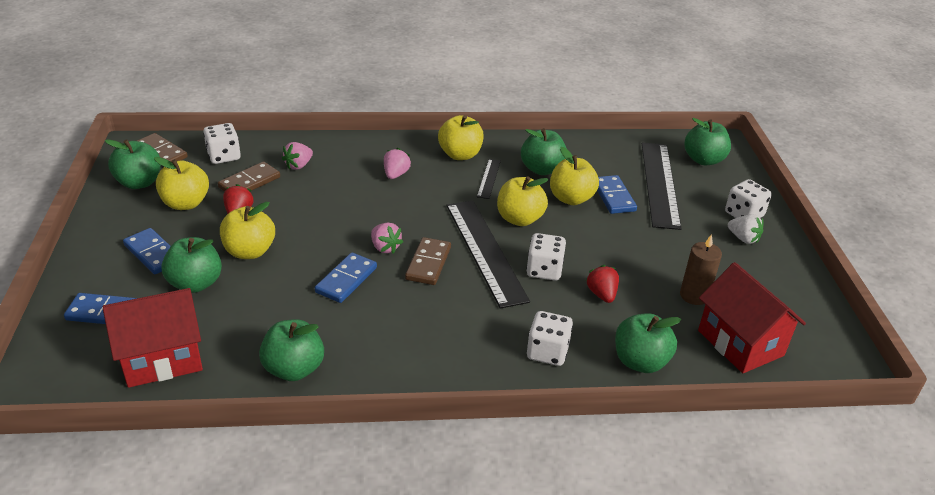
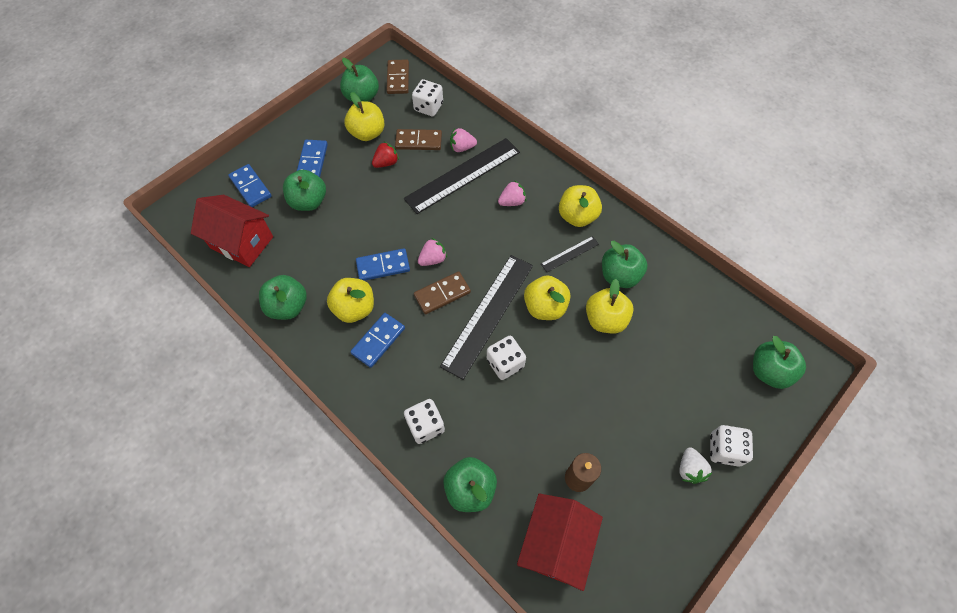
camera: 50 degrees right, 25 degrees up
yellow apple [220,202,275,259] -> yellow apple moved to [327,278,374,323]
pink strawberry [371,223,403,254] -> pink strawberry turned 135 degrees counterclockwise [418,238,447,266]
red strawberry [586,265,619,303] -> none
blue domino [597,175,637,214] -> blue domino moved to [350,313,405,368]
black ruler [642,143,682,230] -> black ruler moved to [404,138,520,214]

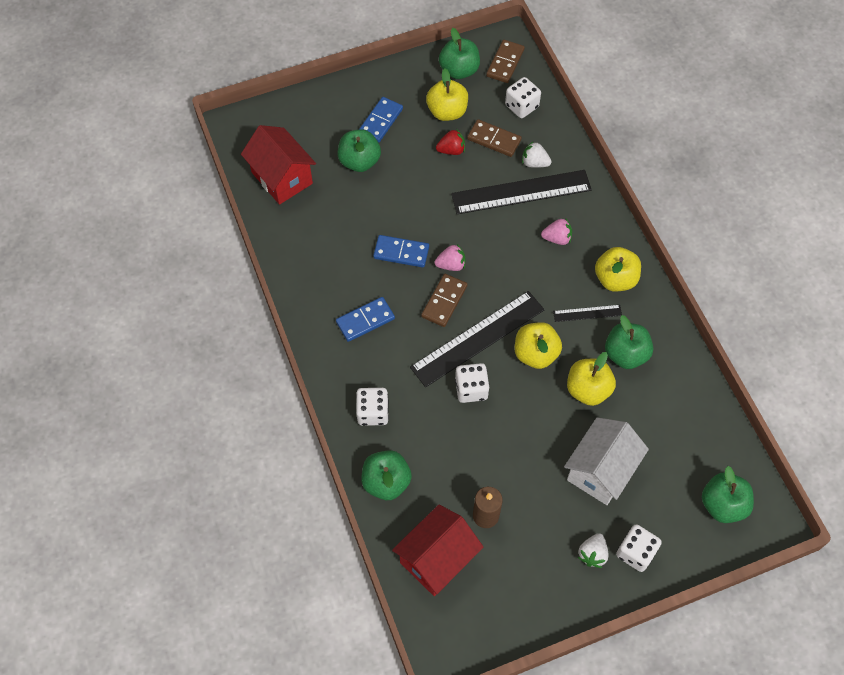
camera: 25 degrees right, 0 degrees up
blue domino [228,164,271,207] -> none
green apple [259,275,307,320] -> none
yellow apple [327,278,374,323] -> none
brown domino [414,271,471,314] -> brown domino turned 60 degrees counterclockwise [421,274,467,327]
pink strawberry [450,128,477,152] -> white strawberry [522,141,552,168]
none -> white house [564,417,649,505]

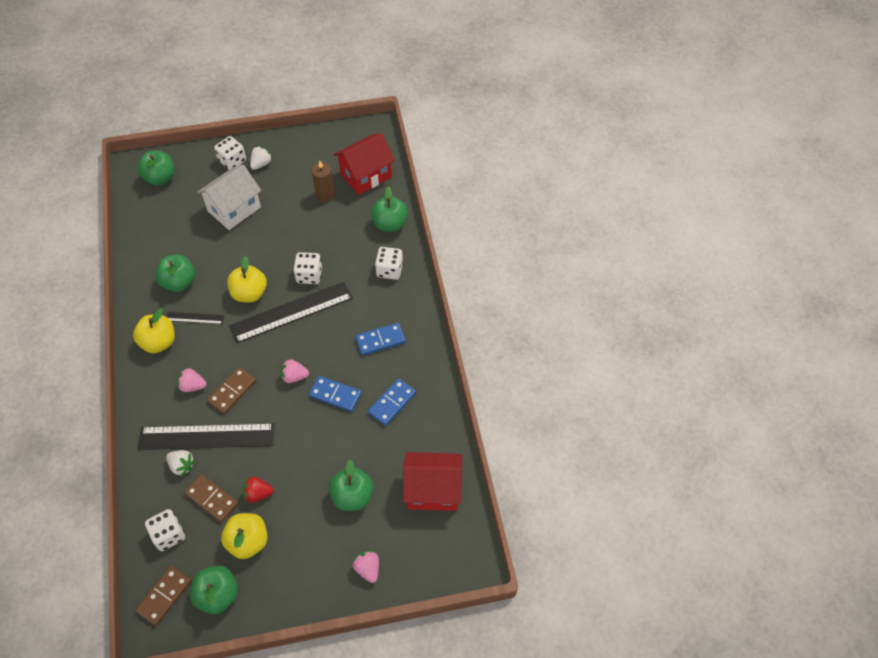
camera: 170 degrees left, 5 degrees down
red house [241,125,316,205] -> red house turned 60 degrees counterclockwise [403,452,462,511]
blue domino [359,97,403,143] -> blue domino moved to [368,378,416,426]
brown domino [421,274,467,327] -> brown domino moved to [207,367,257,414]
yellow apple [567,352,616,406] -> none
none -> pink strawberry [353,551,379,583]

